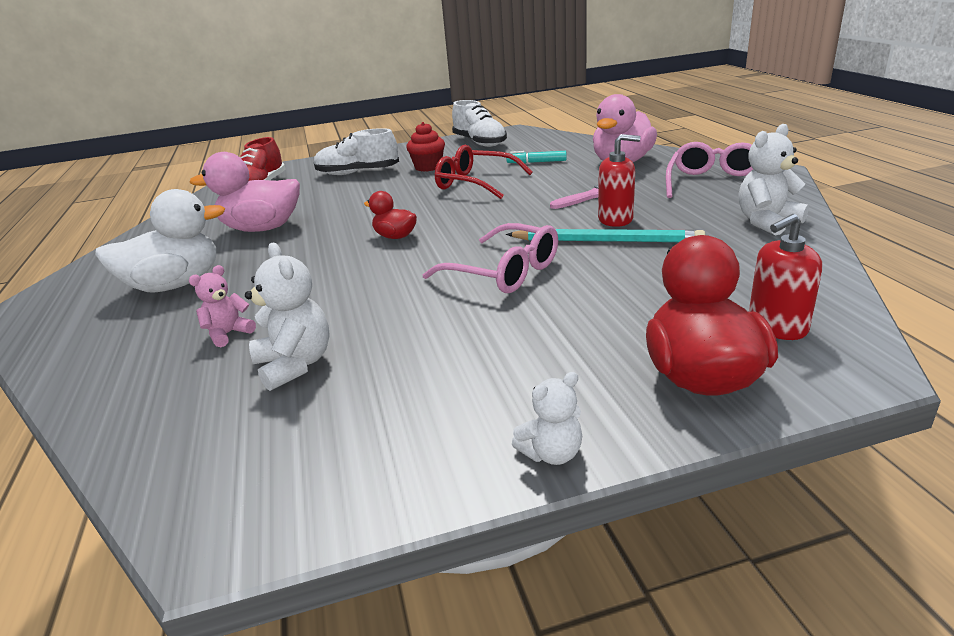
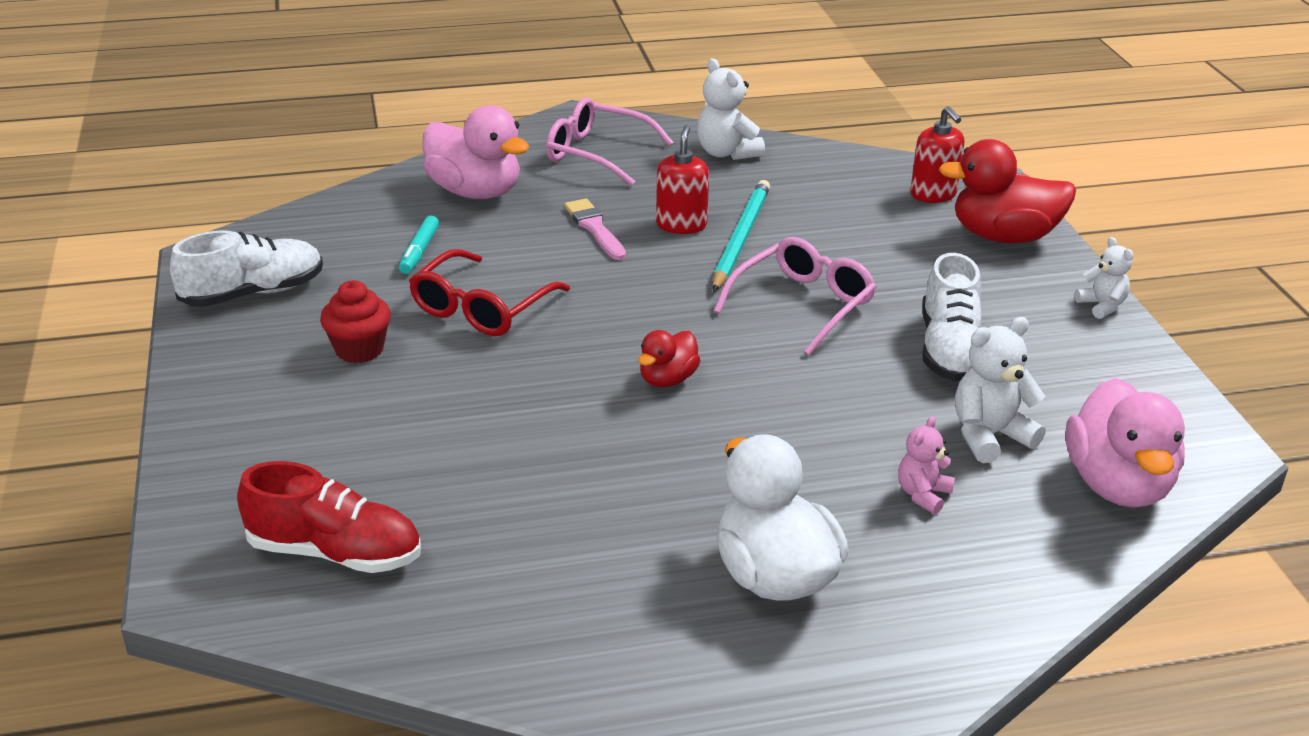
camera: 90 degrees left, 5 degrees up
pink teddy bear [189,265,256,347] -> pink teddy bear turned 75 degrees clockwise [898,416,955,514]
pink duck [190,152,300,232] -> pink duck moved to [1065,378,1185,508]
white shoe [314,128,399,175] -> white shoe moved to [922,253,982,382]

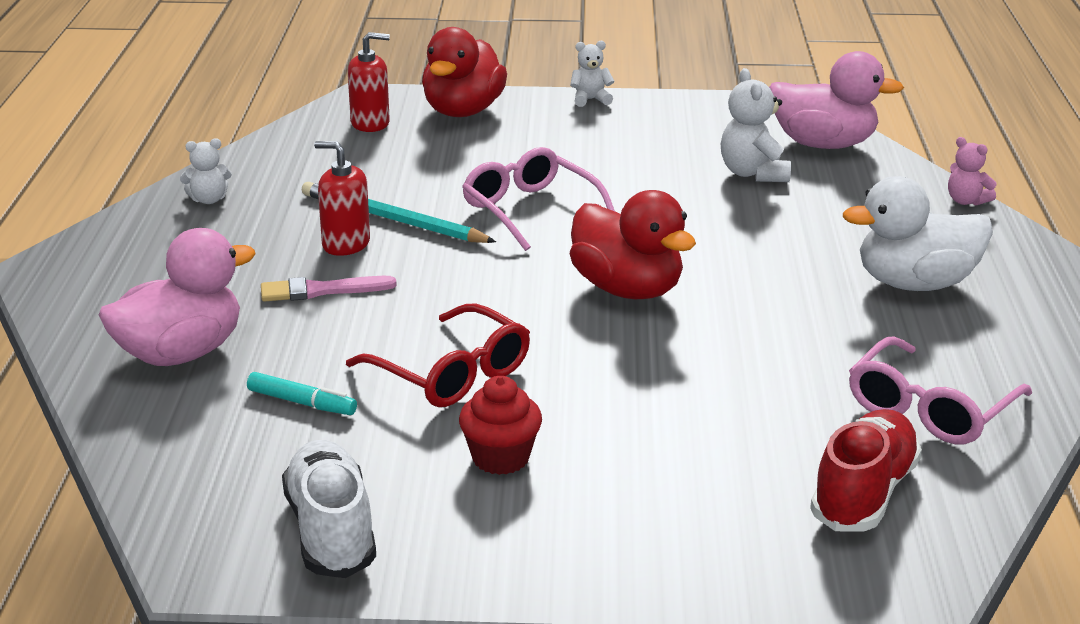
camera: 75 degrees left, 5 degrees down
pink glasses [546,98,674,186] -> pink glasses moved to [849,336,1032,444]
red duck [638,330,701,387] -> red duck [570,190,696,299], size x1.85
white teddy bear [697,58,765,160] -> white teddy bear [180,138,232,204], size x0.63
pink teddy bear [898,416,955,514] -> pink teddy bear moved to [948,137,996,206]
white shoe [922,253,982,382] -> none

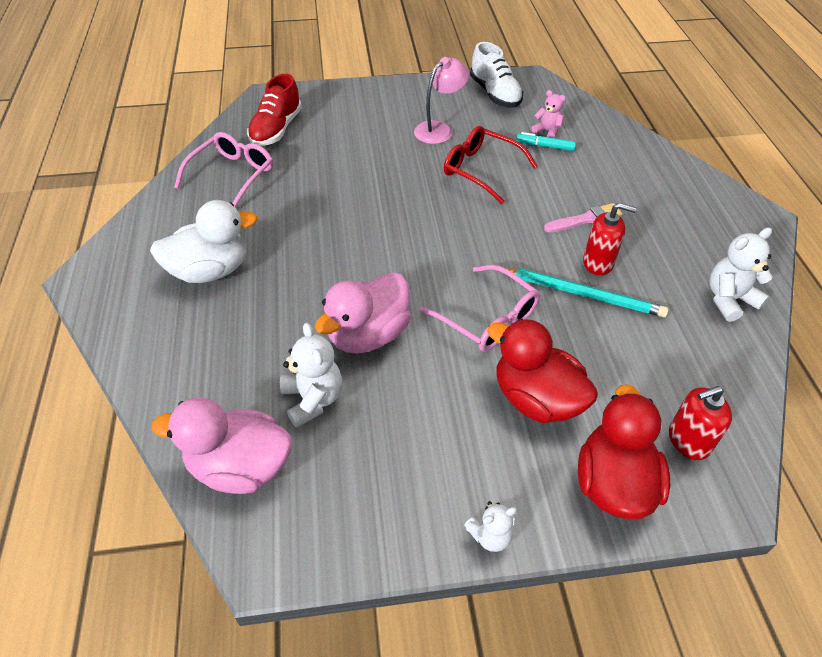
camera: 170 degrees right, 20 degrees up
pink duck [99,228,256,366] -> pink duck moved to [315,272,411,353]
white teddy bear [180,138,232,204] -> white teddy bear [709,227,773,322], size x1.60
red cupcake [459,376,542,475] -> pink lamp [414,57,469,144]
red duck [570,190,696,299] -> red duck moved to [487,318,598,423]
pink teddy bear [948,137,996,206] -> pink teddy bear moved to [532,90,566,138]

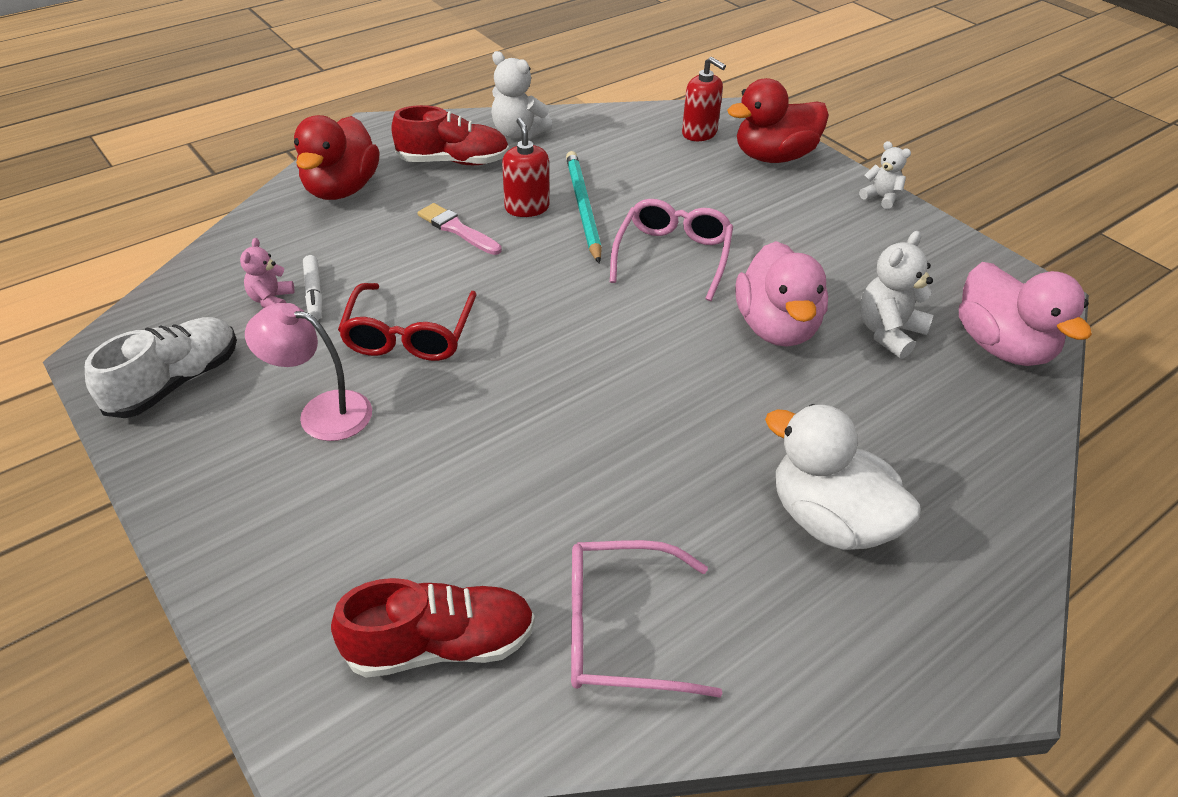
camera: 120 degrees left, 5 degrees down
pink duck [315,272,411,353] -> pink duck turned 75 degrees clockwise [735,241,828,347]
red duck [487,318,598,423] -> red duck moved to [294,115,380,200]
turquoise marker [516,132,576,151] -> white marker [303,255,323,320]
none -> red shoe [391,105,509,165]

